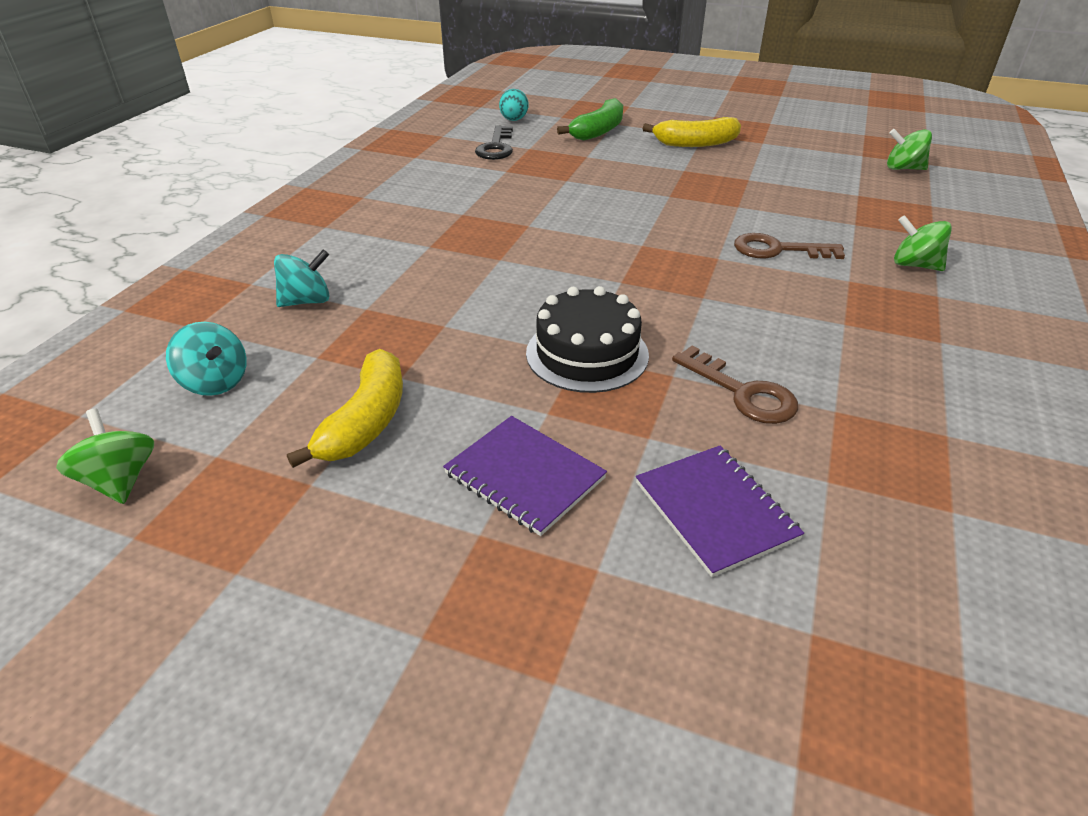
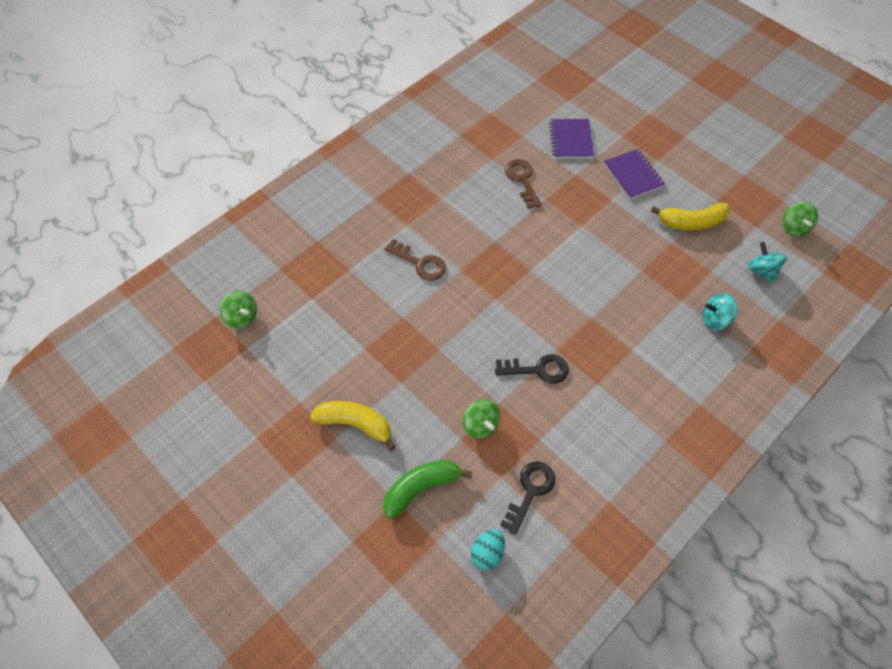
camera: 155 degrees left, 20 degrees up
yellow banana [287,349,403,468] -> yellow banana turned 135 degrees counterclockwise [651,203,730,230]
black cake [526,286,649,393] -> none
green spinning top [894,215,952,271] -> green spinning top moved to [463,400,500,438]
none -> black key [495,354,569,384]

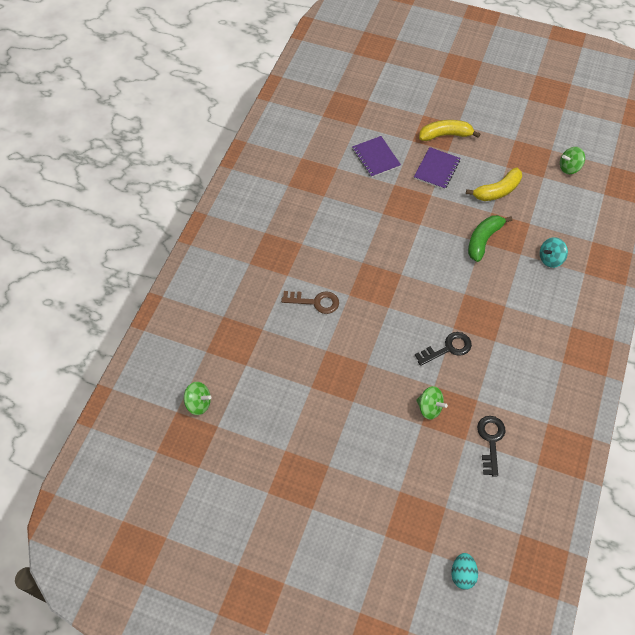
camera: 25 degrees left, 0 degrees up
yellow banana [310,401,396,451] -> yellow banana moved to [419,120,480,141]
green banana [383,460,472,519] -> green banana moved to [468,215,512,262]
turquoise egg [471,529,505,570] -> turquoise egg moved to [451,553,478,590]
brown key [505,159,542,209] -> none
purple notebook [604,149,665,199] -> purple notebook turned 75 degrees clockwise [414,147,460,190]
turquoise spinning top [748,242,787,283] -> none
green spinning top [783,202,818,237] -> green spinning top turned 105 degrees clockwise [560,147,585,174]

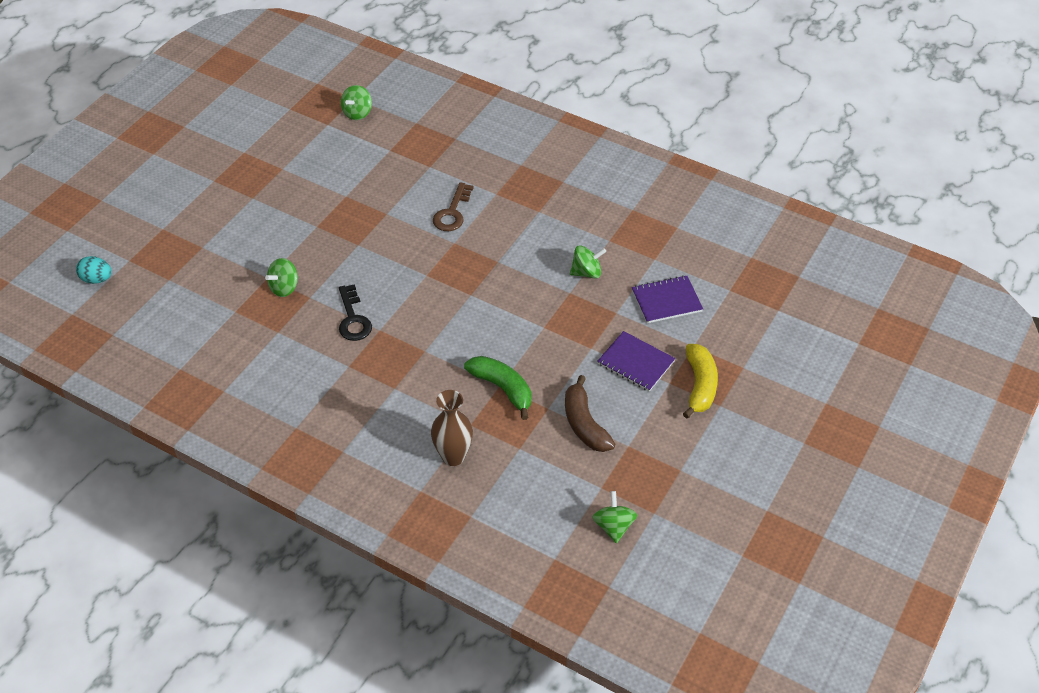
camera: 100 degrees right, 10 degrees down
yellow banana [466,167,522,201] -> brown banana [565,375,615,452]
black key [477,416,506,477] -> none
turquoise spinning top [540,237,568,268] -> brown vase [431,390,473,466]
none -> green spinning top [570,246,606,279]

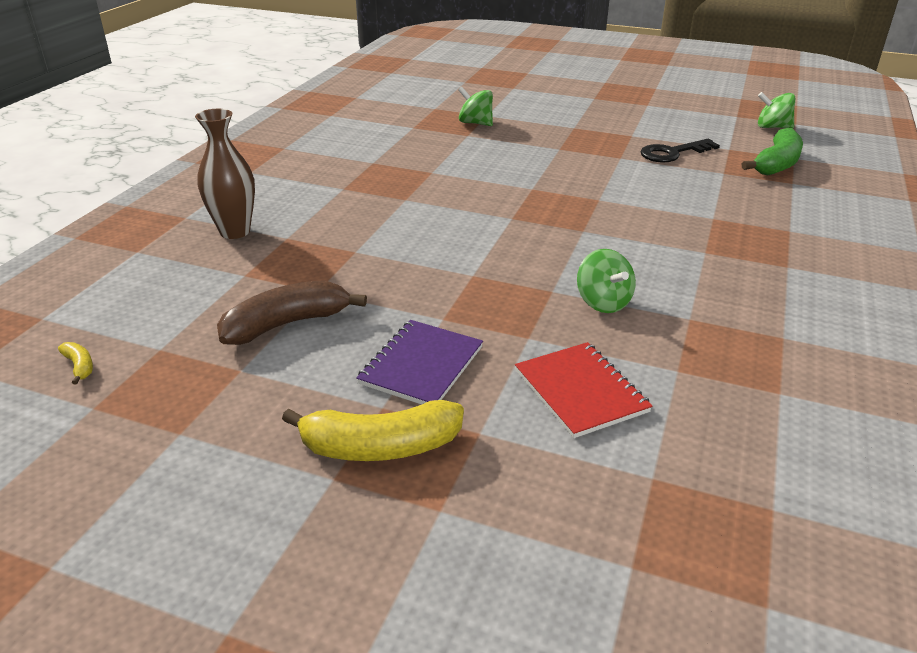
camera: 80 degrees right, 15 degrees down
turquoise egg [76,256,112,284] -> none
black key [339,284,372,341] -> black key moved to [640,139,720,163]
brown key [433,182,474,231] -> none
green banana [464,356,531,420] -> green banana moved to [742,128,803,175]
green spinning top [592,491,637,544] -> yellow banana [58,342,93,385]
purple notebook [632,275,703,323] -> red notebook [515,342,652,438]

